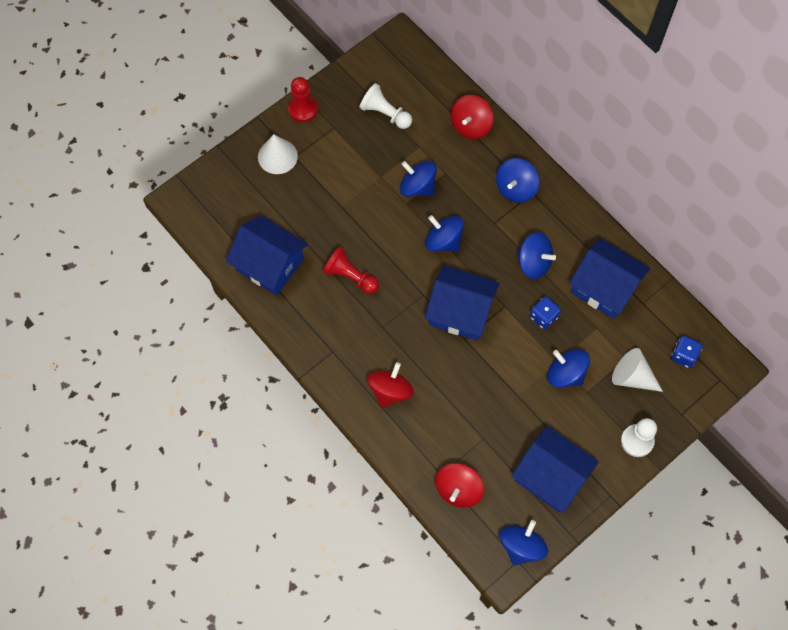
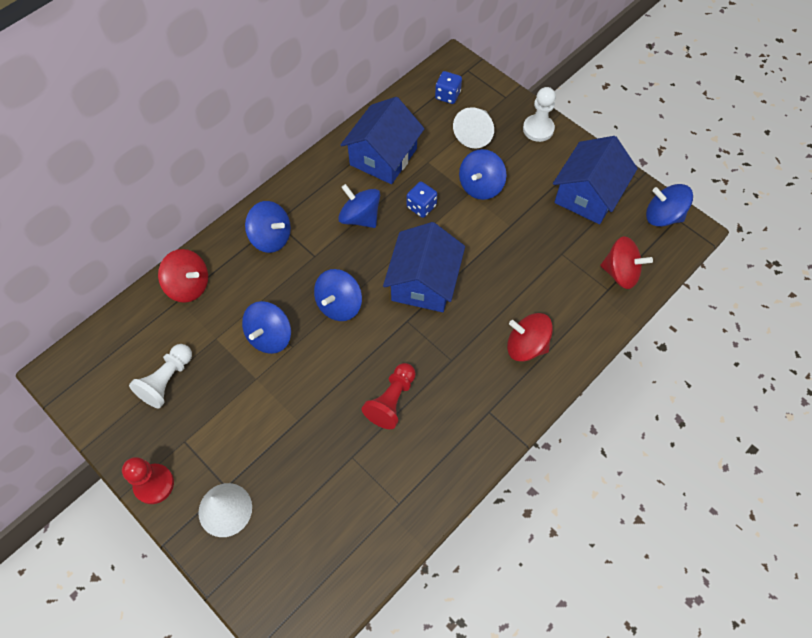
camera: 95 degrees left, 5 degrees down
blue house [226,215,308,295] -> none
blue spinning top [517,232,556,279] -> blue spinning top turned 75 degrees counterclockwise [338,184,380,228]

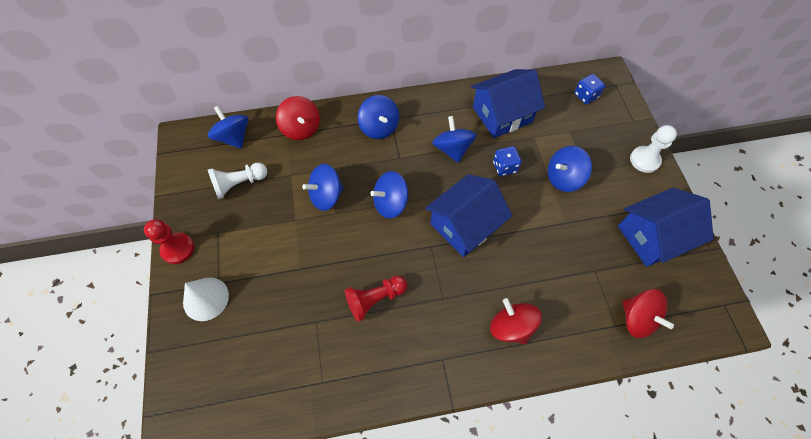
camera: 35 degrees right, 0 degrees up
white cone [453,107,494,149] -> none
blue spinning top [646,184,693,227] -> blue spinning top moved to [208,106,249,149]

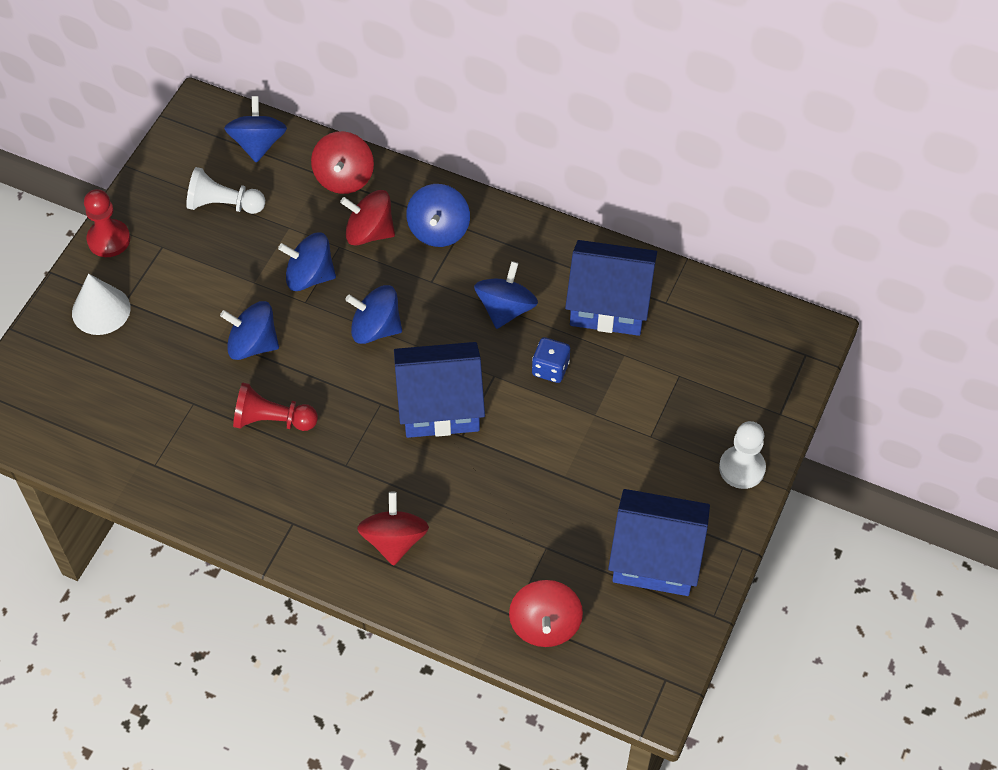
camera: 35 degrees right, 5 degrees down
blue spinning top [548,146,592,192] -> blue spinning top moved to [220,301,279,360]
blue dice [574,74,605,104] -> none
none -> red spinning top [340,190,395,246]

